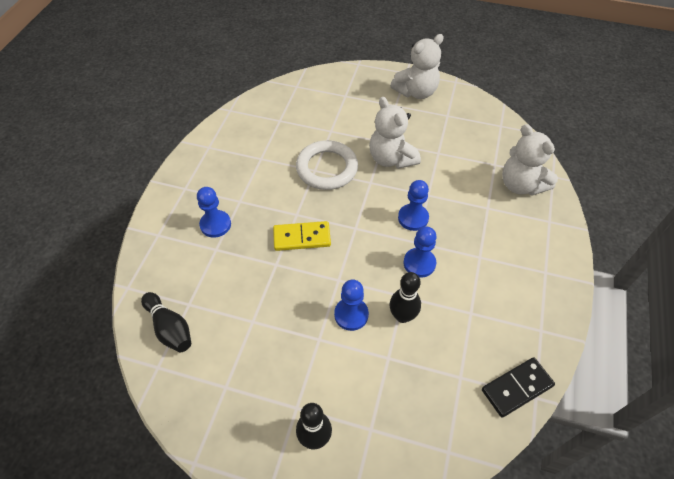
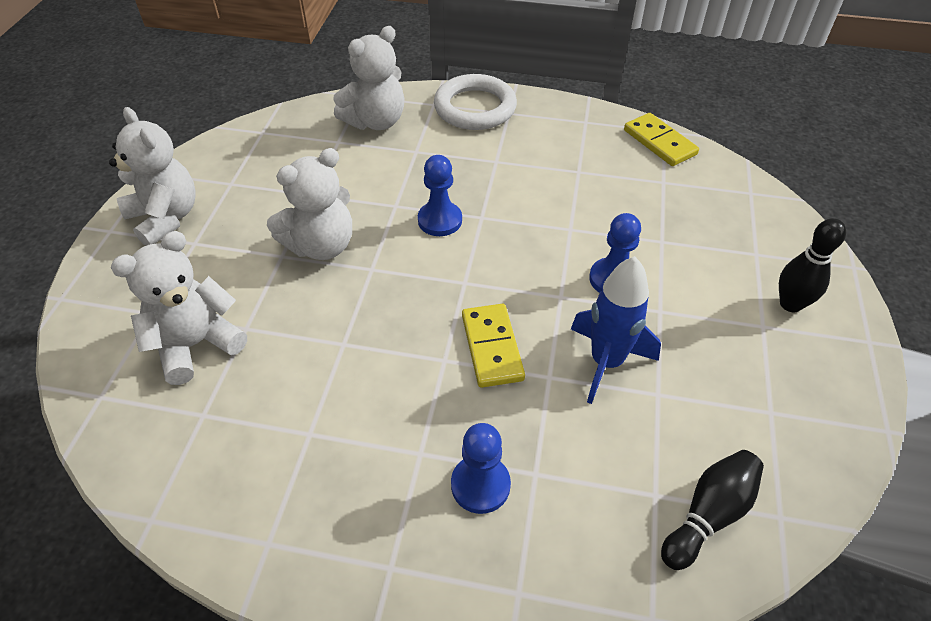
camera: 95 degrees left, 5 degrees down
white ring [296,140,358,190] -> white ring moved to [434,74,517,130]
black bowling pin [390,272,421,323] -> none
blue pawn [404,227,437,278] -> none
black domino [482,357,555,418] -> yellow domino [624,113,699,166]
none -> white teddy bear [110,231,247,385]
none -> blue rocket [571,256,661,404]

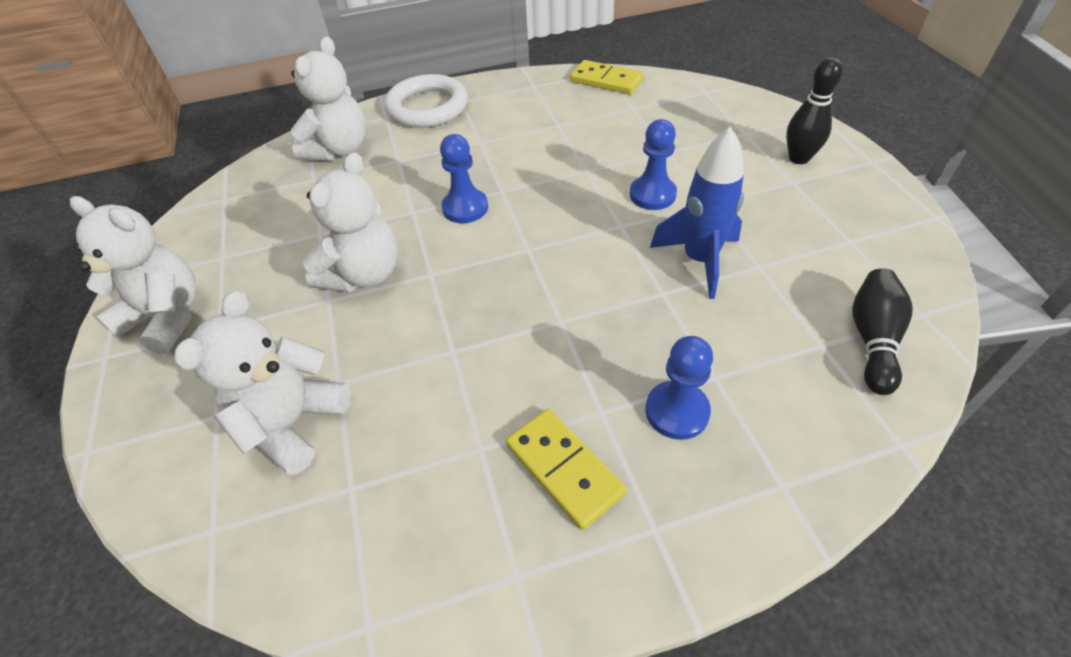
camera: 25 degrees left, 0 degrees up
yellow domino [462,304,525,388] -> yellow domino moved to [506,409,627,530]

